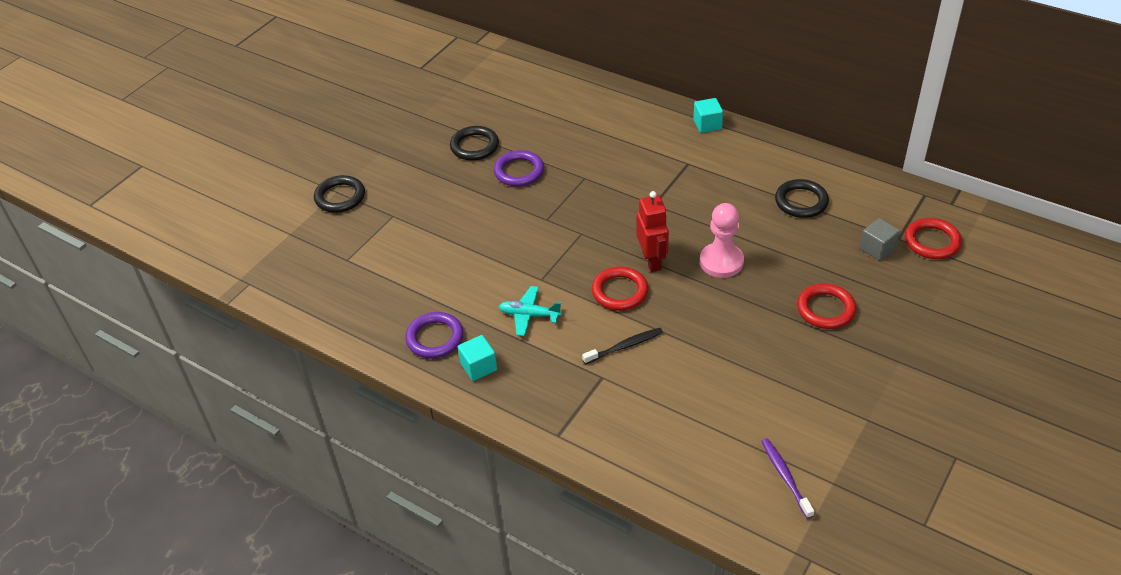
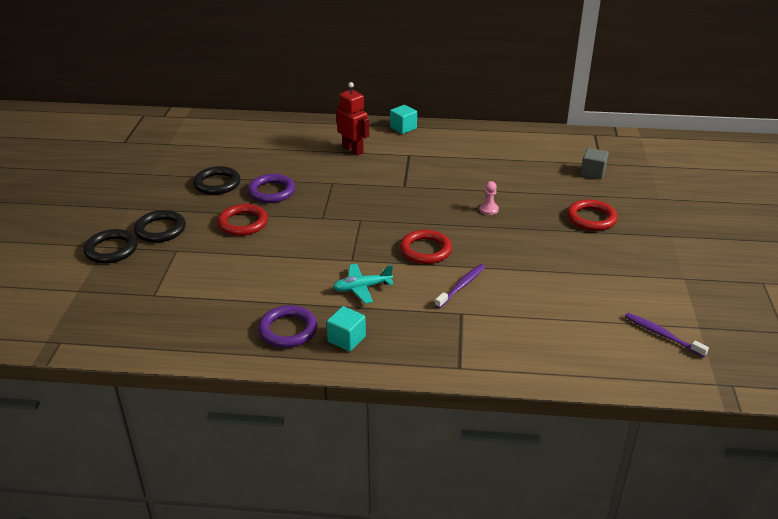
camera: 30 degrees left, 10 degrees down
black toothbrush [582,328,663,364] -> purple toothbrush [435,264,485,308]
red robot [637,191,669,272] -> red robot moved to [336,82,369,156]
pink pawn [700,203,744,278] -> pink pawn [480,181,499,215], size x0.49
black ring [775,179,829,218] -> black ring moved to [134,210,186,243]
red ring [905,218,962,259] -> red ring moved to [217,204,268,236]

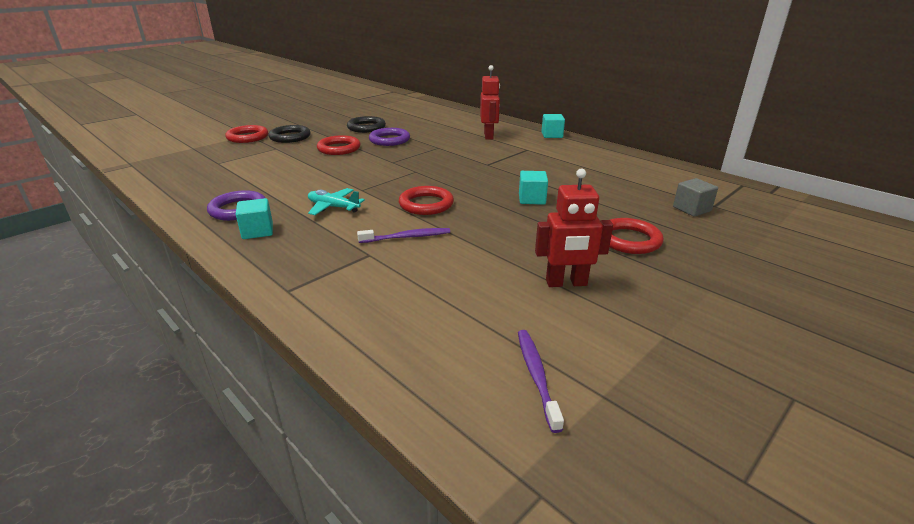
camera: 40 degrees right, 5 degrees down
black ring [84,229,138,264] -> red ring [225,125,268,143]
pink pawn [480,181,499,215] -> turquoise cube [519,171,548,205]
none -> red robot [535,168,613,287]

